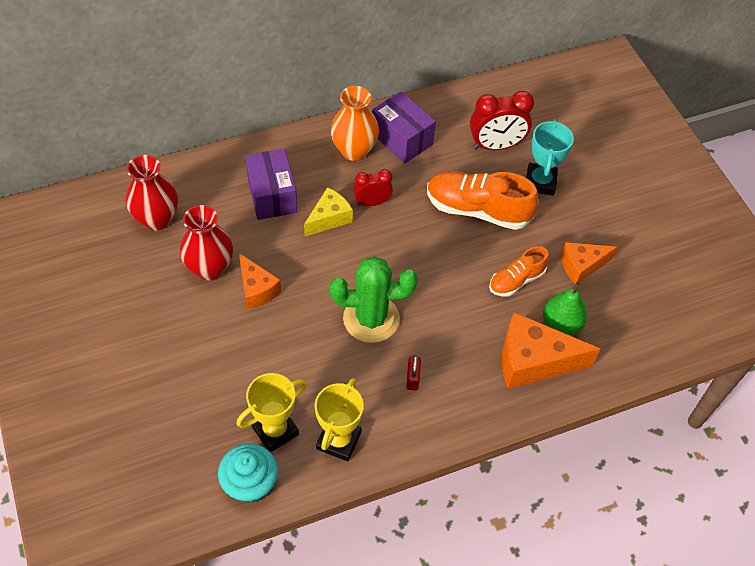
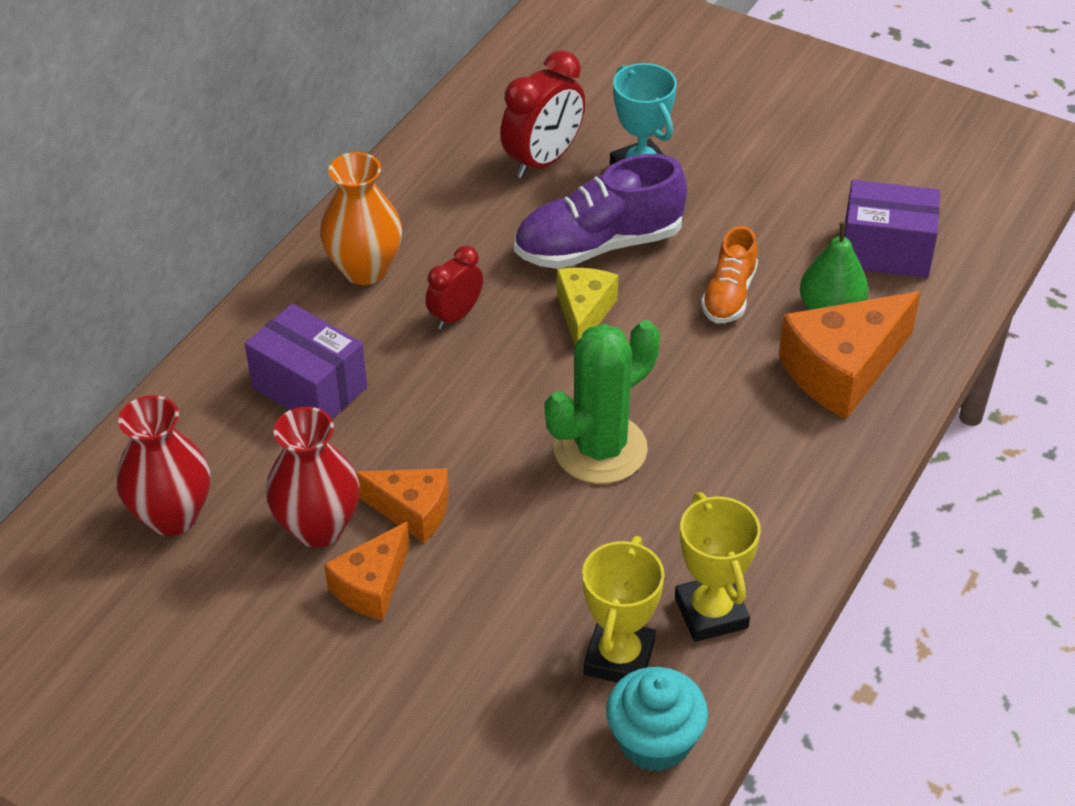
camera: 35 degrees left, 10 degrees down
yellow cheese [304,187,353,236] -> yellow cheese moved to [557,268,618,345]
purple box [372,91,436,163] -> purple box moved to [844,180,940,278]
red padlock [406,355,421,391] -> none
orange shoe [427,171,538,230] -> purple shoe [514,154,687,269]
orange cheese [561,242,617,285] -> orange cheese moved to [324,521,410,620]

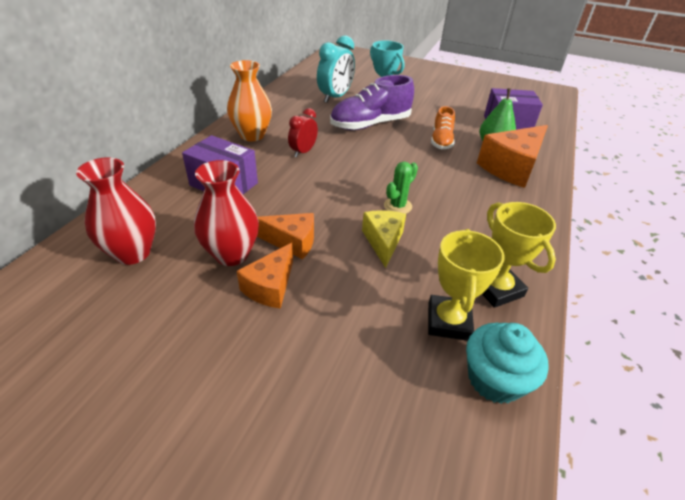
camera: 10 degrees left, 5 degrees down
red clock [500,50,585,178] -> turquoise clock [317,35,355,103]
green cactus [545,320,660,484] -> green cactus [384,162,418,214], size x0.52
yellow cheese [557,268,618,345] -> yellow cheese moved to [362,210,406,268]

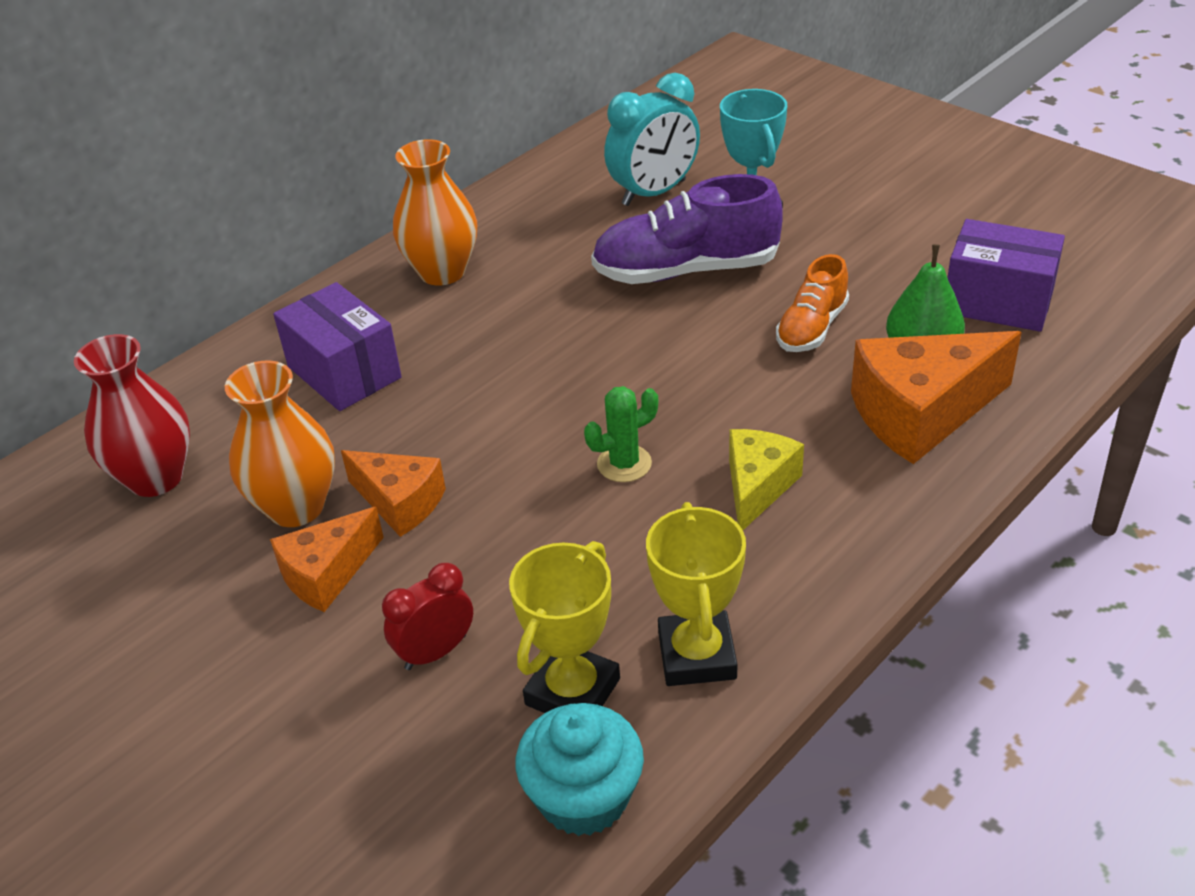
camera: 25 degrees right, 0 degrees up
red vase [194,160,259,266] -> orange vase [225,360,335,527]
red clock [288,108,318,157] -> red clock moved to [382,563,473,670]
yellow cheese [362,210,406,268] -> yellow cheese moved to [729,429,804,530]

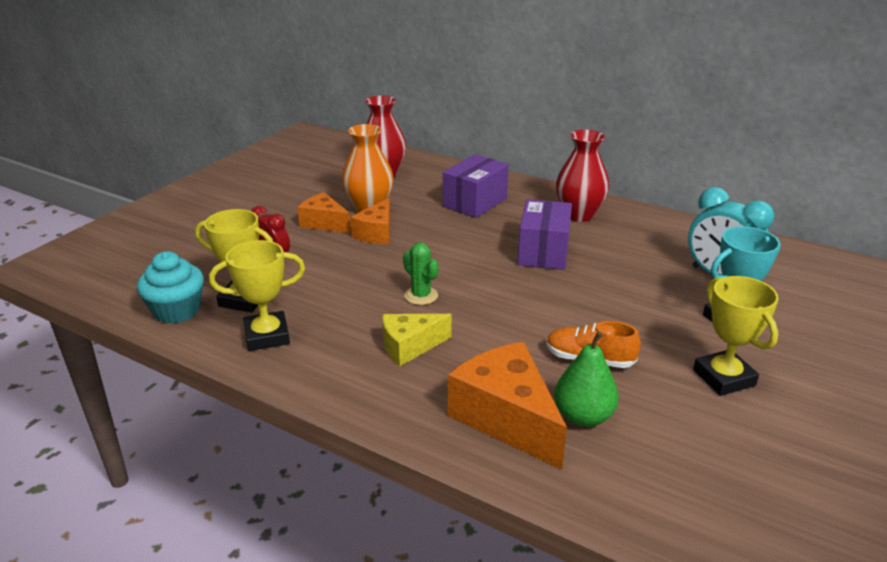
camera: 75 degrees right, 10 degrees down
orange vase [393,139,477,286] -> red vase [556,130,609,222]
purple shoe [591,174,783,284] -> none
yellow cheese [729,429,804,530] -> yellow cheese turned 150 degrees clockwise [382,314,452,366]
purple box [947,219,1065,332] -> purple box moved to [518,199,572,270]
none -> yellow trophy [693,276,779,396]

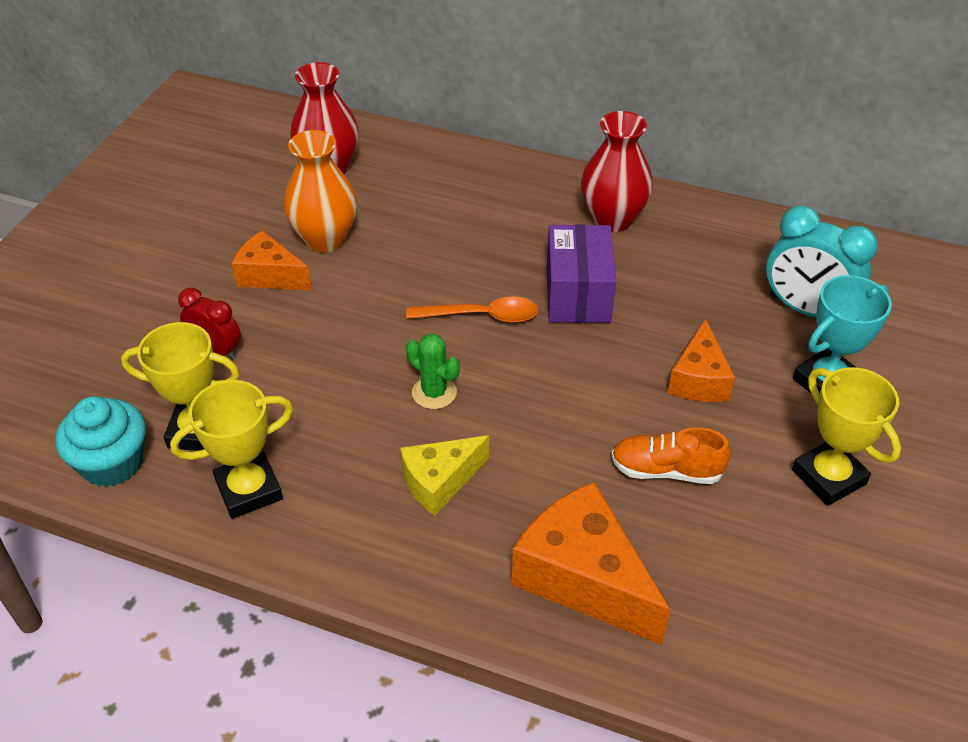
camera: 10 degrees left, 15 degrees up
orange cheese [350,198,390,244] -> orange cheese moved to [668,319,735,402]
purple box [443,154,509,218] -> none
green pear [554,332,619,427] -> none
none -> orange spoon [406,296,538,323]

